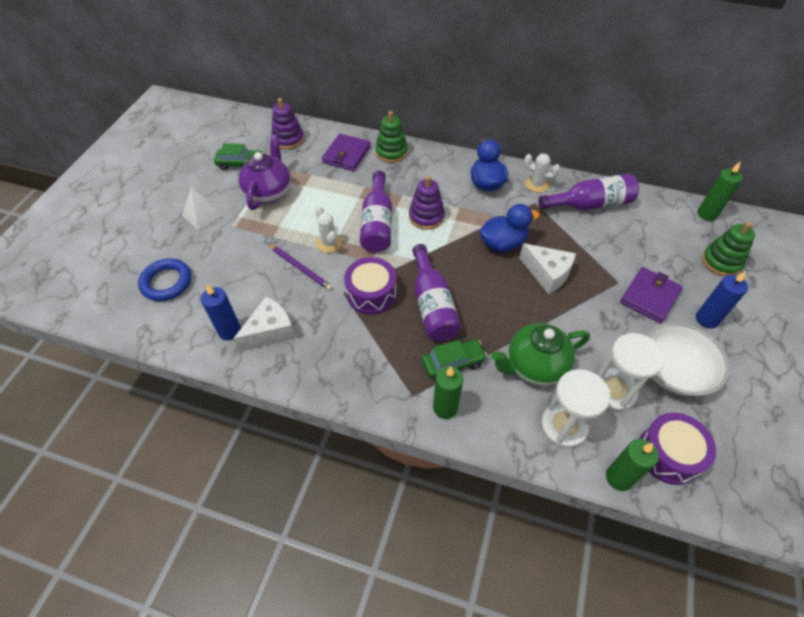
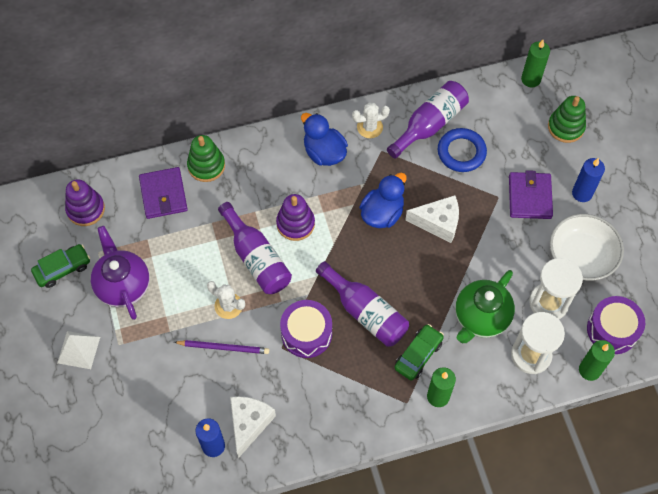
camera: 35 degrees left, 10 degrees up
blue ring [138,258,191,301] -> blue ring moved to [438,128,487,172]

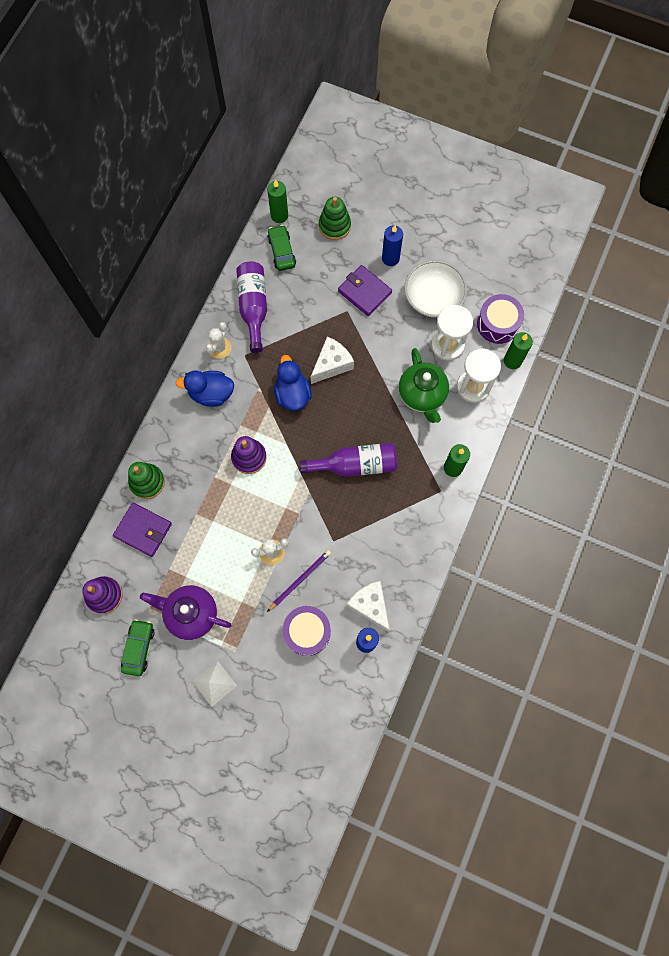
camera: 50 degrees left, 10 degrees up
purple bottle [218,202,292,294] -> none
purple drum [280,300,332,358] -> purple drum moved to [283,606,331,656]
green car [394,324,444,381] -> green car moved to [267,225,296,271]
blue ring [438,128,487,172] -> none

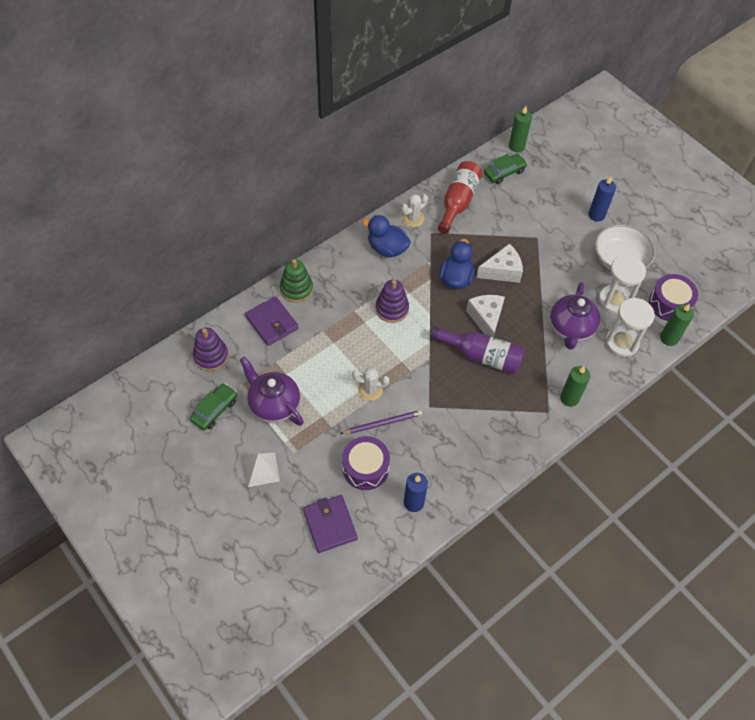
camera: 25 degrees right, 15 degrees down
purple bottle [236,261,267,353] -> red bottle [438,161,482,234]
green car [267,225,296,271] -> green car turned 45 degrees clockwise [484,154,528,184]
green stacking toy [319,197,351,240] -> none
purple wallet [338,265,392,316] -> purple wallet moved to [303,495,358,553]
white cheese [346,581,390,632] -> white cheese moved to [466,295,505,337]
green teapot [399,348,449,423] -> purple teapot [550,282,600,350]

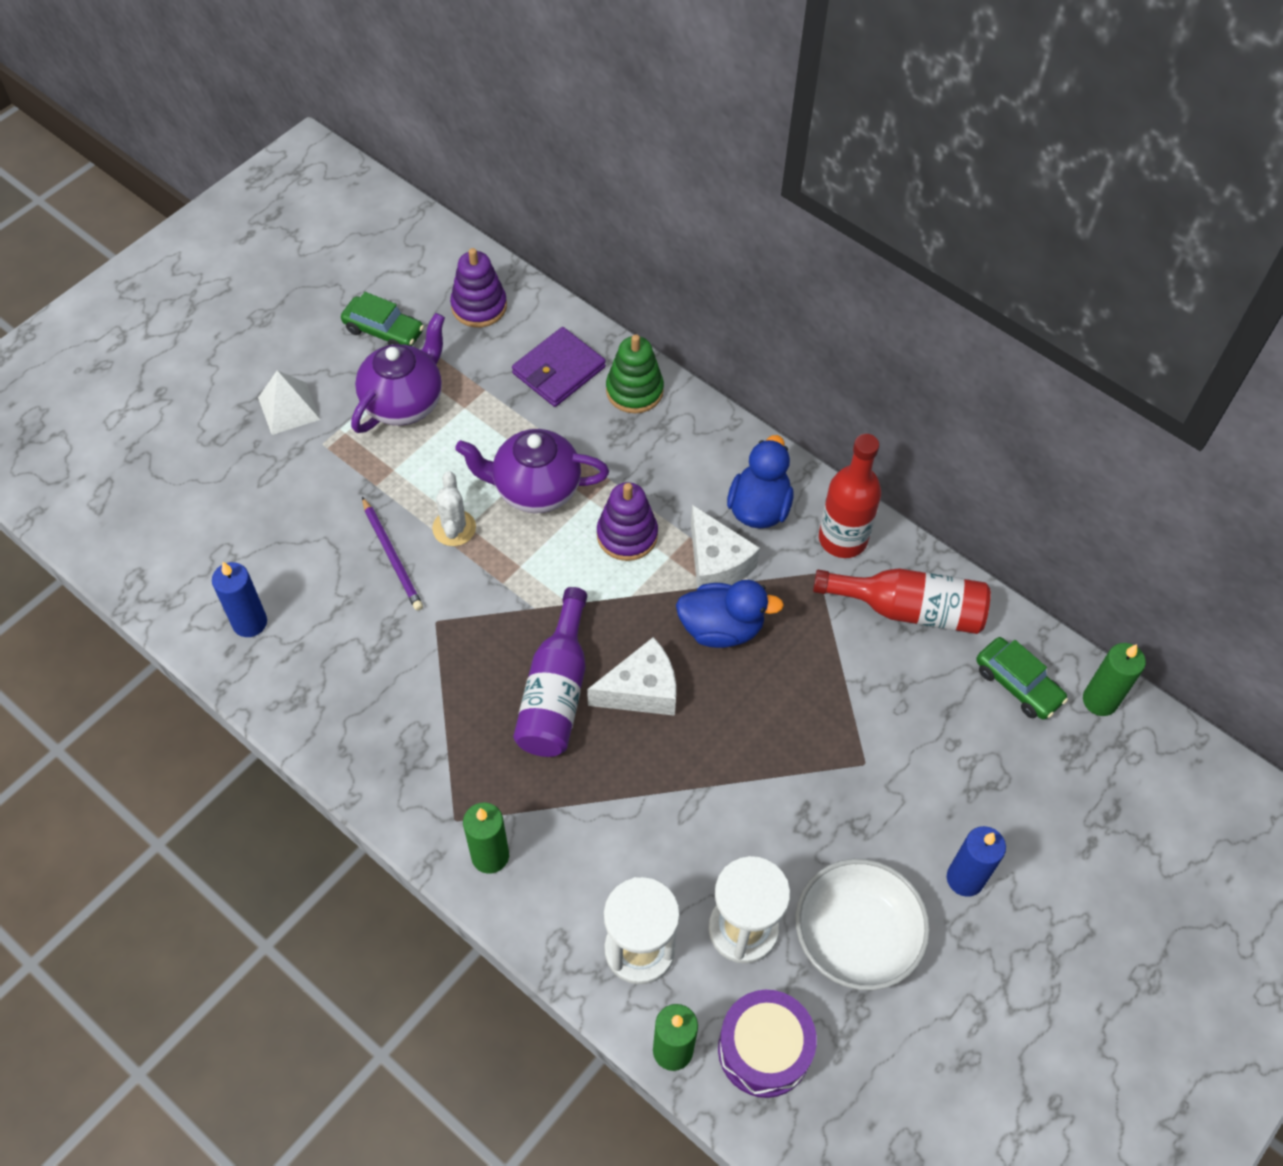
camera: 80 degrees right, 0 degrees up
purple wallet [303,495,358,553] -> none
purple drum [342,436,390,490] -> none
white cactus [401,194,428,227] -> red bottle [819,434,881,558]
white cheese [476,244,523,283] -> white cheese moved to [691,505,760,589]
purple teapot [550,282,600,350] -> purple teapot moved to [455,429,609,513]

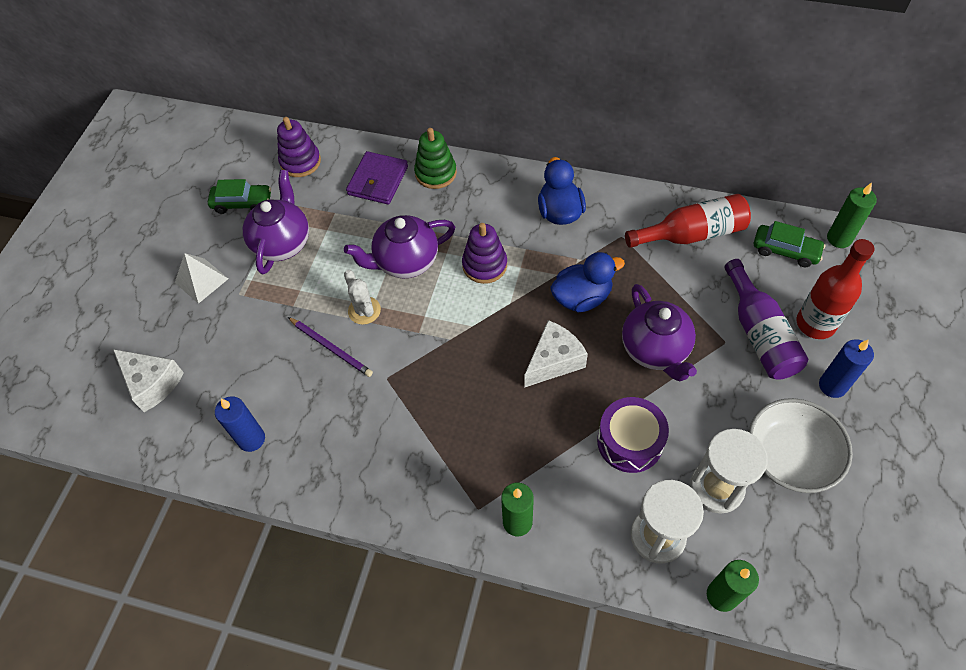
camera: 20 degrees left, 0 degrees up
purple bottle [513,587,587,757] -> purple bottle moved to [724,259,809,380]
white cheese [691,505,760,589] -> white cheese moved to [113,349,184,412]
purple drum [718,990,817,1098] -> purple drum moved to [597,397,669,473]
red bottle [819,434,881,558] -> red bottle moved to [796,239,874,339]
none -> purple teapot [622,284,697,381]

